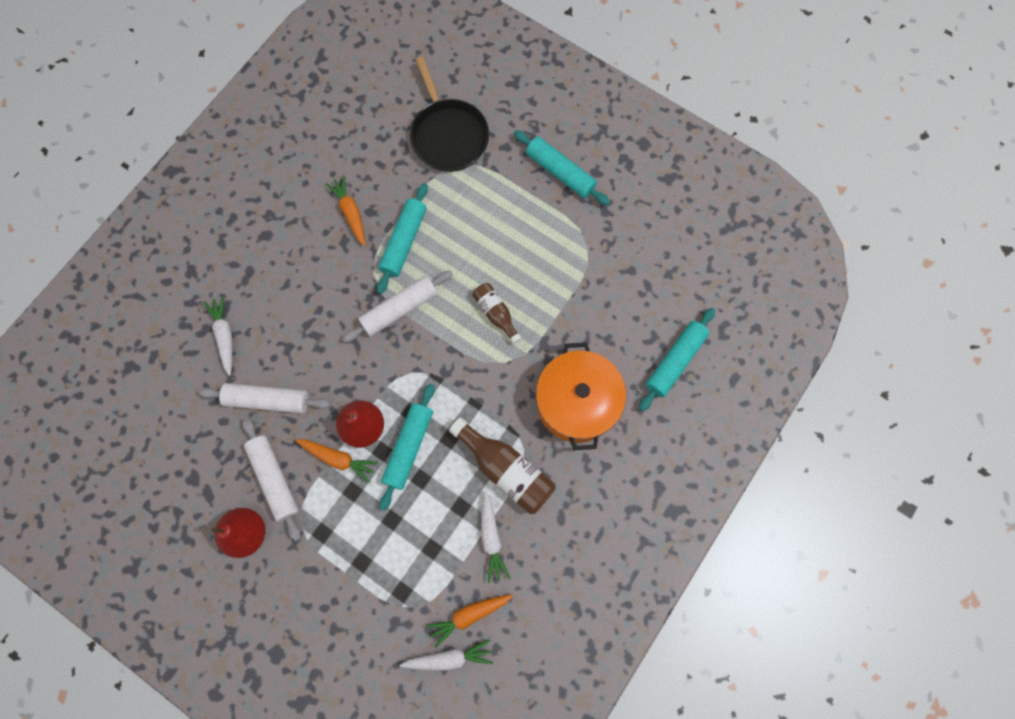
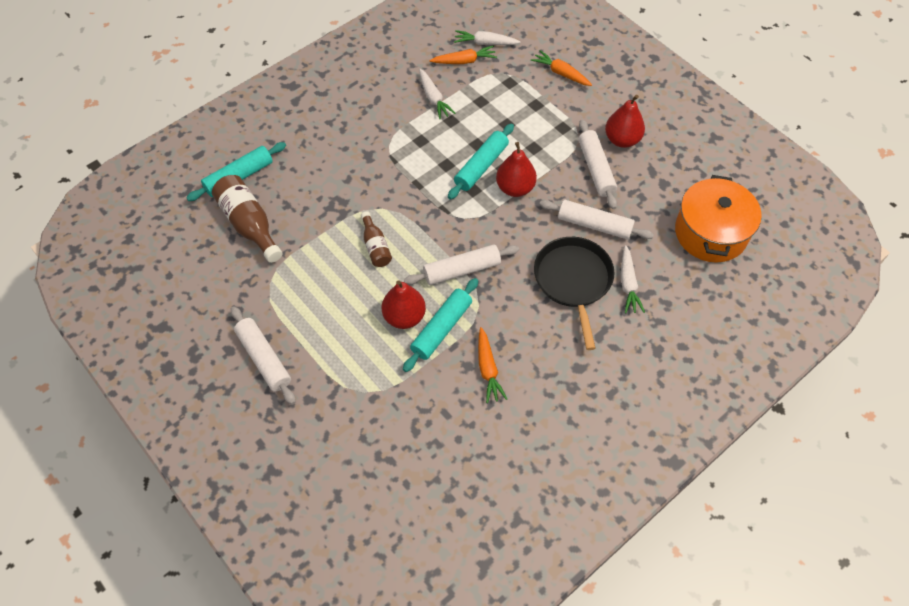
camera: 165 degrees left, 15 degrees down
orange carrot [295,439,378,483] -> orange carrot moved to [531,50,592,86]
black pan [410,57,489,172] -> black pan moved to [534,237,615,350]
brown bottle [449,417,556,514] -> brown bottle moved to [212,175,282,263]
white carrot [481,491,510,583] -> white carrot turned 150 degrees clockwise [419,69,456,119]
turquoise rolling pin [514,130,610,205] -> white rolling pin [231,307,296,405]
orange pot [536,342,626,450] -> orange pot moved to [675,175,762,262]
none -> red pear [382,280,426,329]

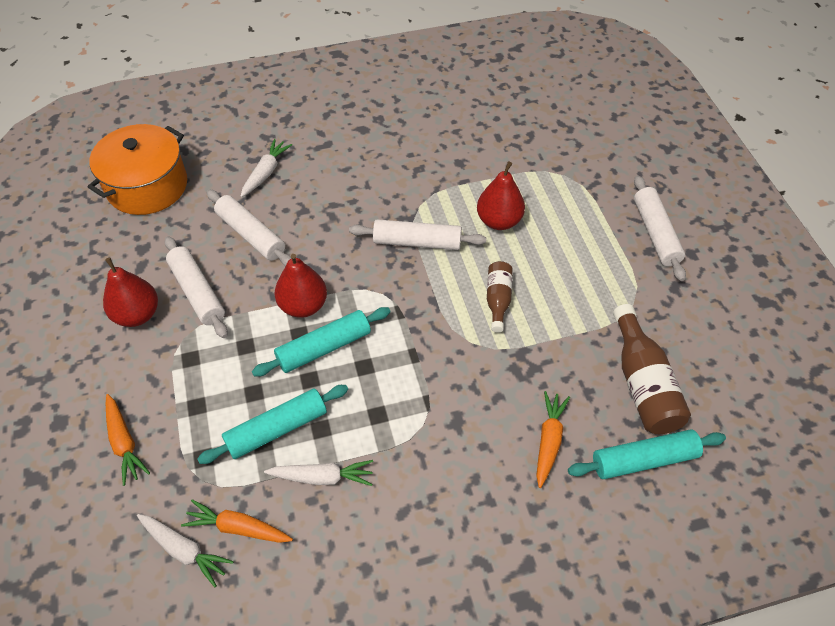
camera: 155 degrees left, 5 degrees down
turquoise rolling pin [403,278,478,372] -> turquoise rolling pin moved to [197,385,348,464]
white carrot [419,69,456,119] -> white carrot turned 90 degrees clockwise [264,460,373,486]
orange carrot [478,327,507,403] -> orange carrot moved to [536,391,570,488]
black pan [534,237,615,350] -> none
white rolling pin [578,120,617,209] -> white rolling pin turned 45 degrees counterclockwise [164,236,228,338]

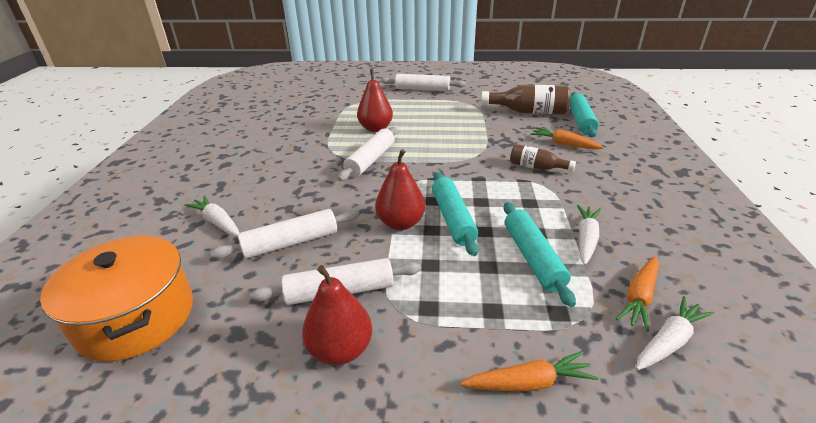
camera: 70 degrees left, 20 degrees down
brown bottle [487,261,513,333] -> brown bottle moved to [510,144,576,171]

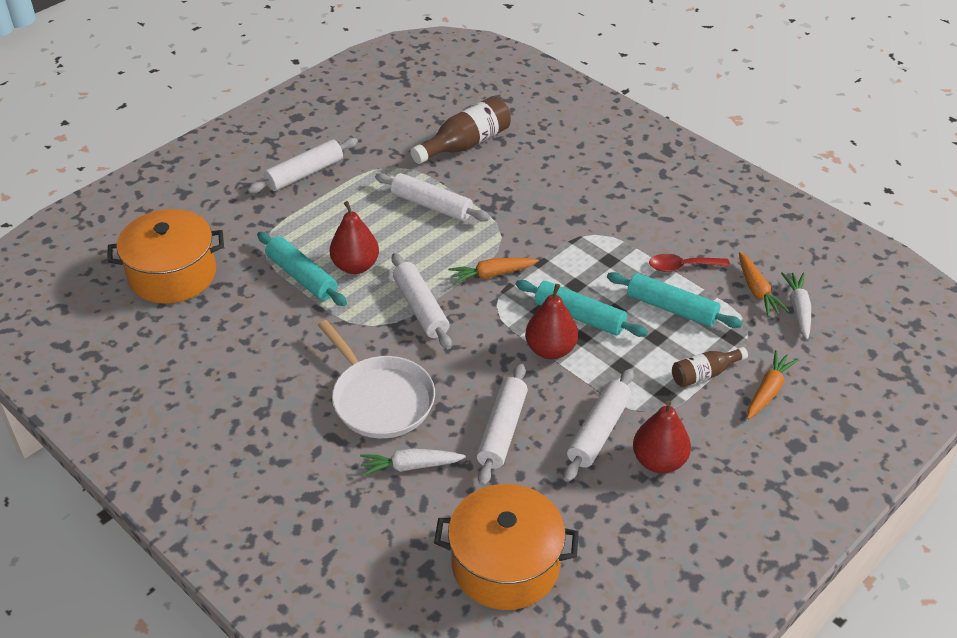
camera: 50 degrees left, 10 degrees up
brown bottle [510,144,576,171] -> brown bottle moved to [672,347,748,387]
orange carrot [530,127,604,149] -> orange carrot moved to [448,258,539,285]
turquoise rolling pin [569,93,599,137] -> turquoise rolling pin moved to [257,232,347,306]
white carrot [577,205,601,265] -> red spoon [649,254,730,272]
none -> orange pot [108,209,224,304]
none -> white pan [318,320,435,438]
none -> white rolling pin [375,173,490,222]

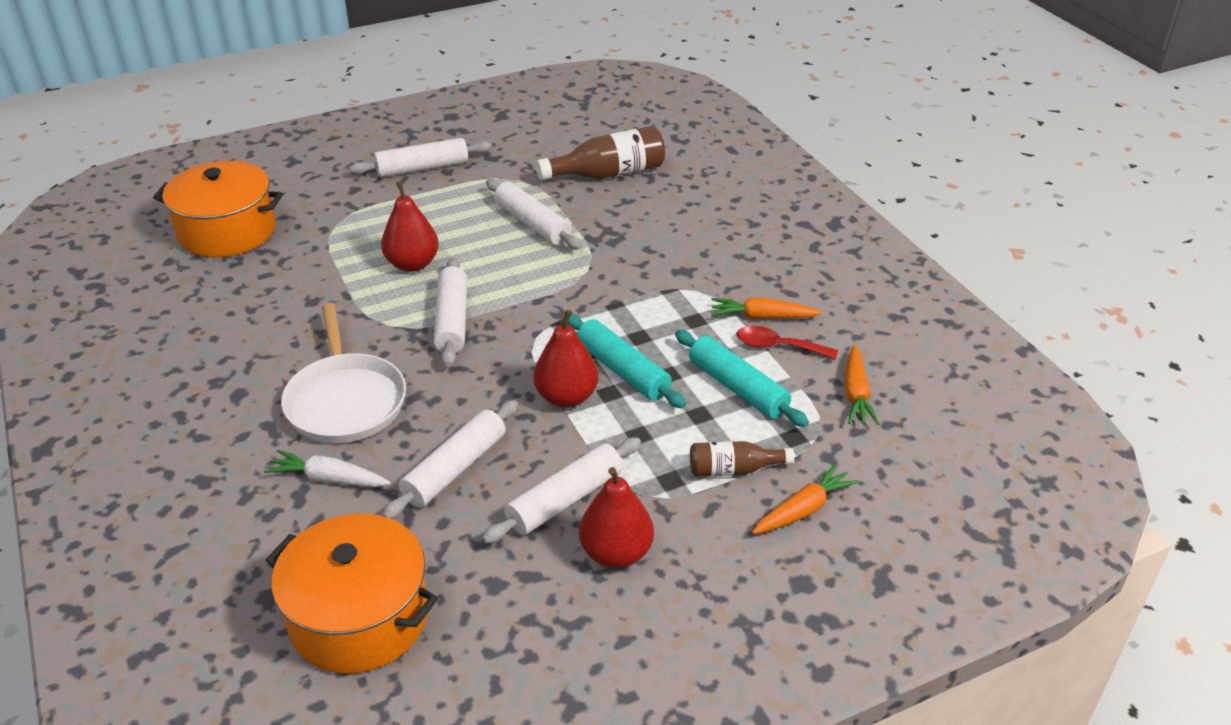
camera: 20 degrees right, 5 degrees down
turquoise rolling pin [257,232,347,306] -> none
orange carrot [448,258,539,285] -> orange carrot moved to [711,297,822,319]
white carrot [781,272,811,339] -> none

